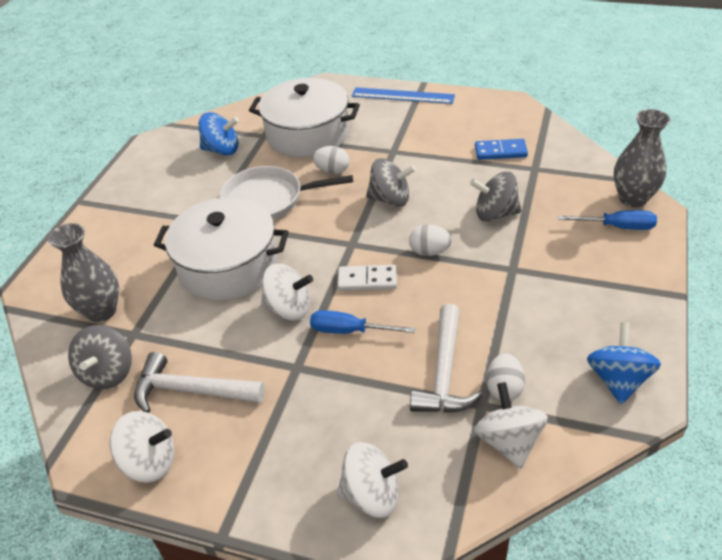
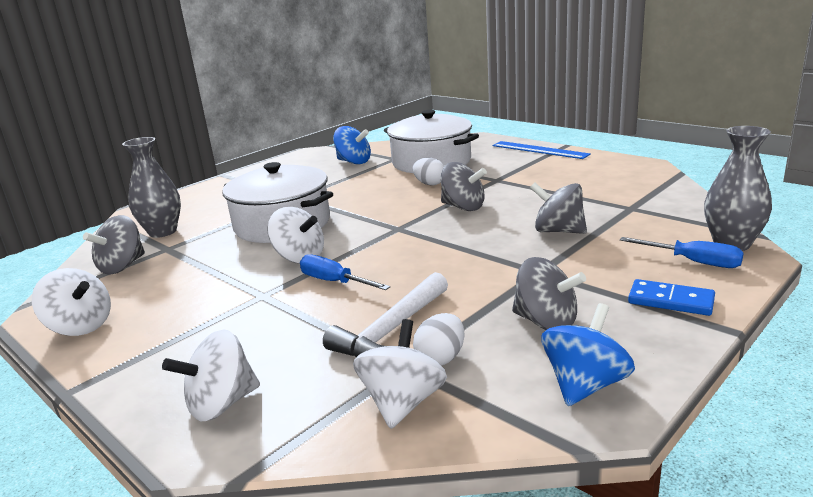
camera: 25 degrees right, 20 degrees down
white hammer [134,352,265,413] -> none
white pan [220,166,353,220] -> none
white domino [337,265,397,291] -> none
white spinning top [337,442,408,518] -> white spinning top turned 120 degrees clockwise [162,329,260,421]
white egg [409,225,452,256] -> none
blue domino [475,139,528,160] -> blue domino moved to [628,279,715,316]
none -> grey spinning top [512,257,586,330]

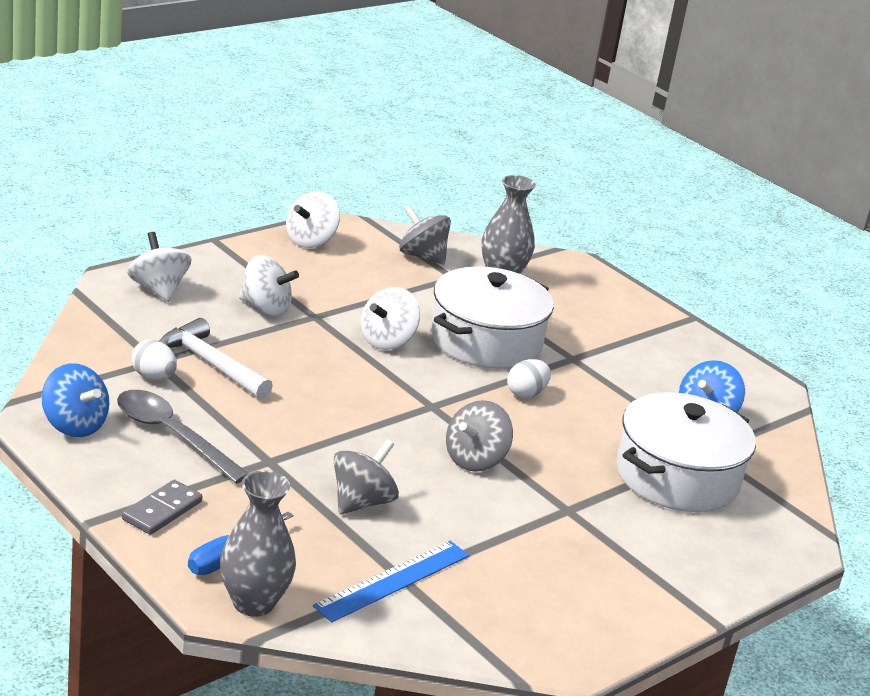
camera: 90 degrees right, 5 degrees up
blue screwdriver [300,254,390,290] -> none
white spinning top [353,319,447,429] -> white spinning top moved to [239,255,299,317]
white egg [413,157,444,185] -> white egg moved to [507,359,551,398]
blue ruler [493,141,591,159] -> blue ruler moved to [313,541,469,622]
grey spinning top [512,257,586,330] -> grey spoon [117,390,249,484]
blue domino [628,279,715,316] -> grey domino [122,480,202,535]

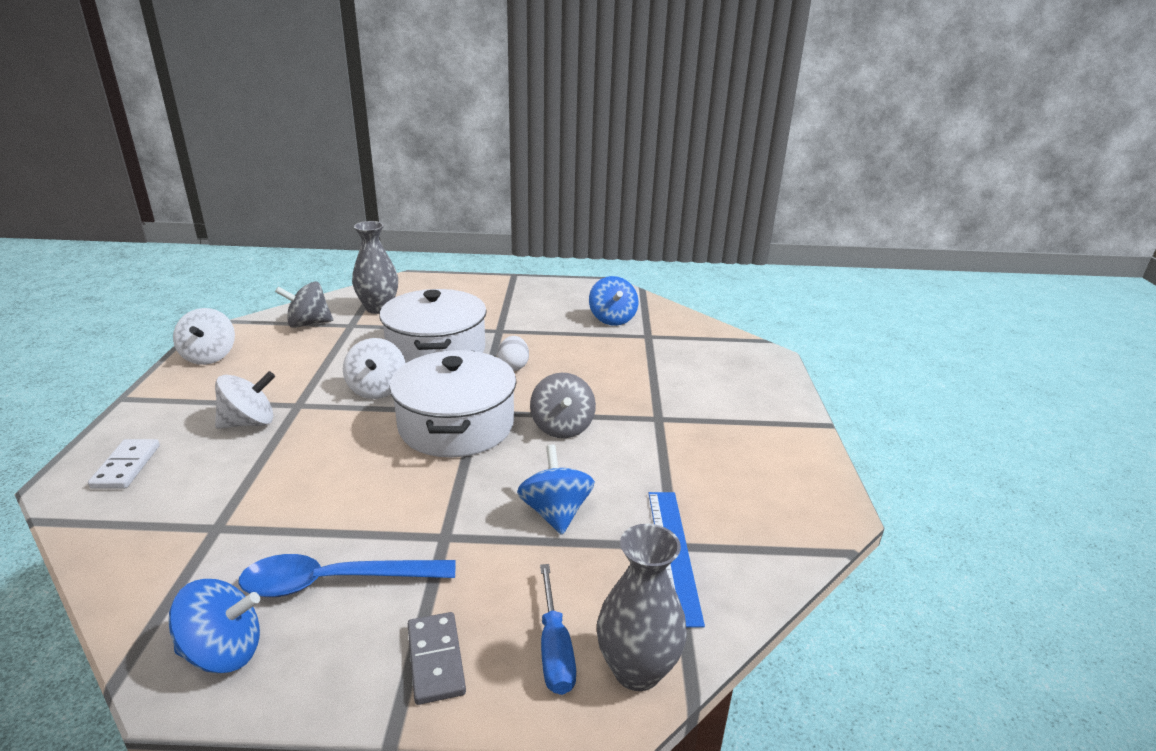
camera: 45 degrees left, 0 degrees up
grey spoon [117,390,249,484] -> blue spoon [238,554,456,597]
white spinning top [127,232,191,302] -> white domino [88,439,160,489]
white egg [131,339,177,380] -> none
white hammer [160,318,273,399] -> none
grey spinning top [333,439,399,514] -> blue spinning top [517,445,595,535]
white pot [617,392,756,512] -> white pot moved to [389,350,517,457]

